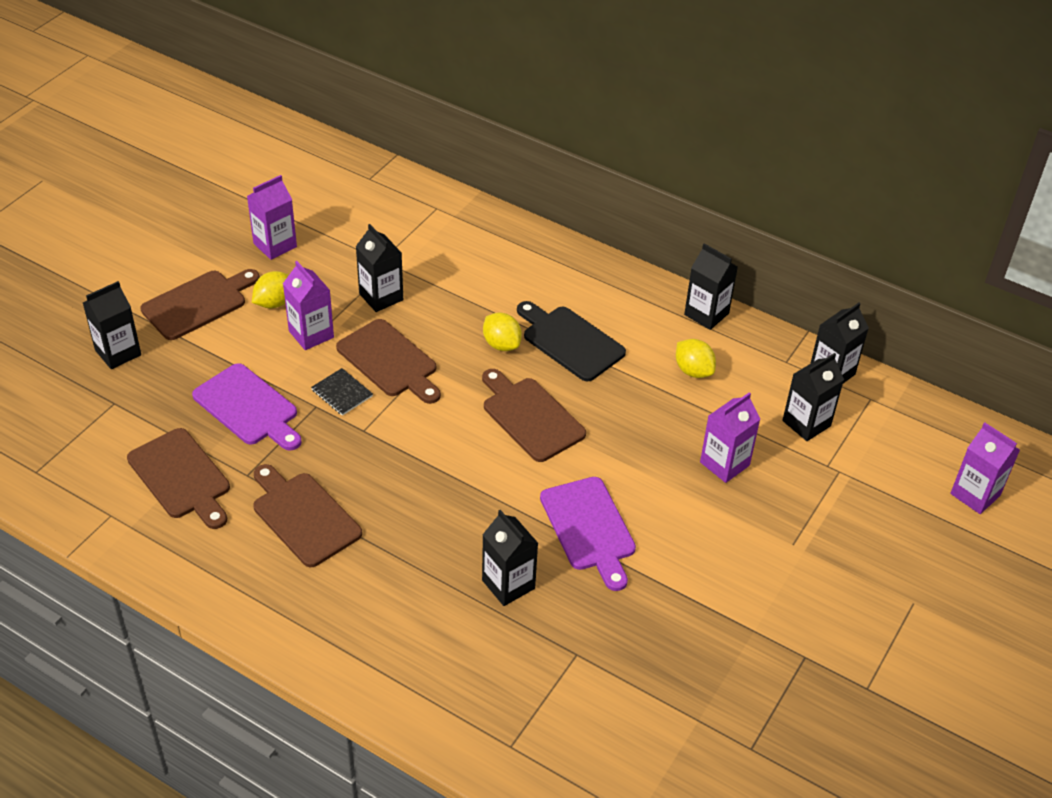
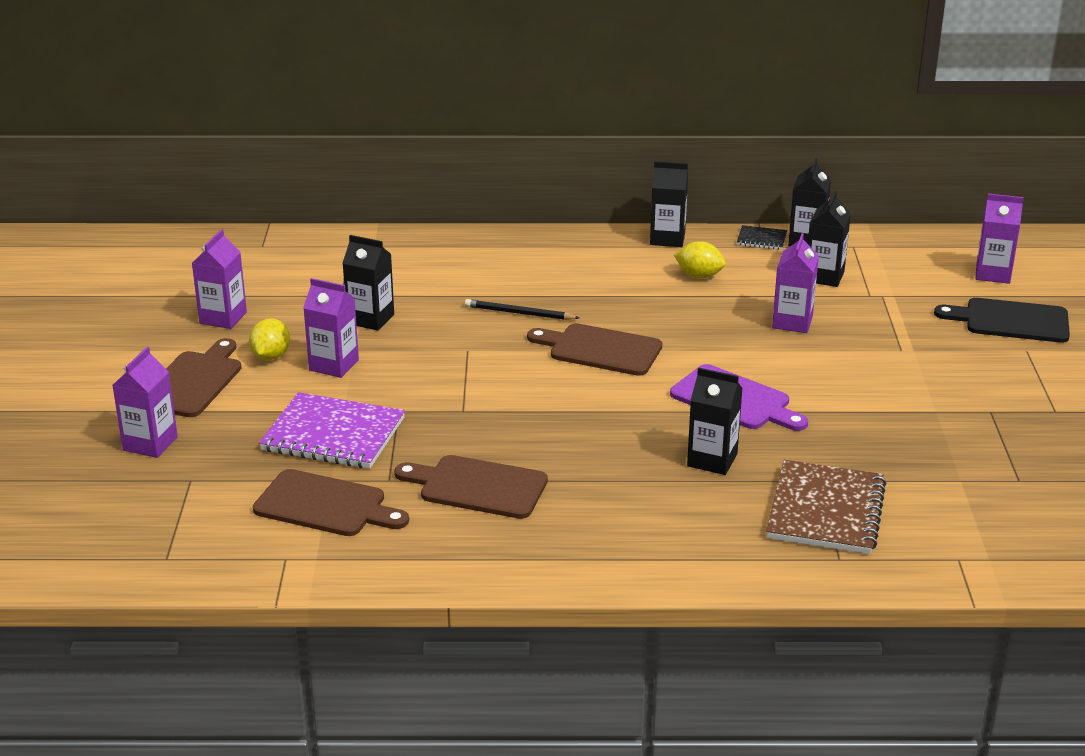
camera: 30 degrees left, 15 degrees down
black carton [83,281,141,369] -> purple carton [112,347,178,458]
purple cutting board [192,363,302,450] -> purple notebook [259,392,405,469]
black notebook [311,368,373,416] -> black notebook moved to [737,225,787,250]
brown cutting board [336,319,441,404] -> none
yellow lemon [483,312,522,351] -> black pencil [464,299,580,320]
black cutting board [517,301,626,382] -> black cutting board moved to [934,298,1070,343]
none -> brown notebook [766,460,886,554]

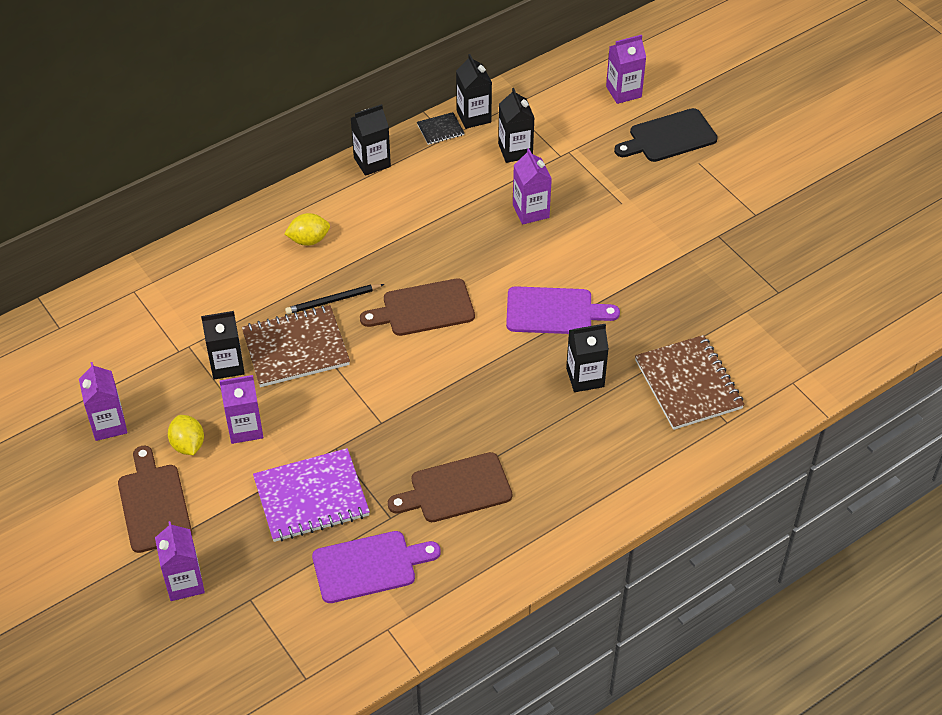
camera: 35 degrees left, 20 degrees up
brown cutting board [253,469,409,536] -> purple cutting board [312,531,441,603]
yellow lemon [674,241,726,278] -> yellow lemon moved to [284,213,330,246]
none -> brown notebook [242,305,350,387]

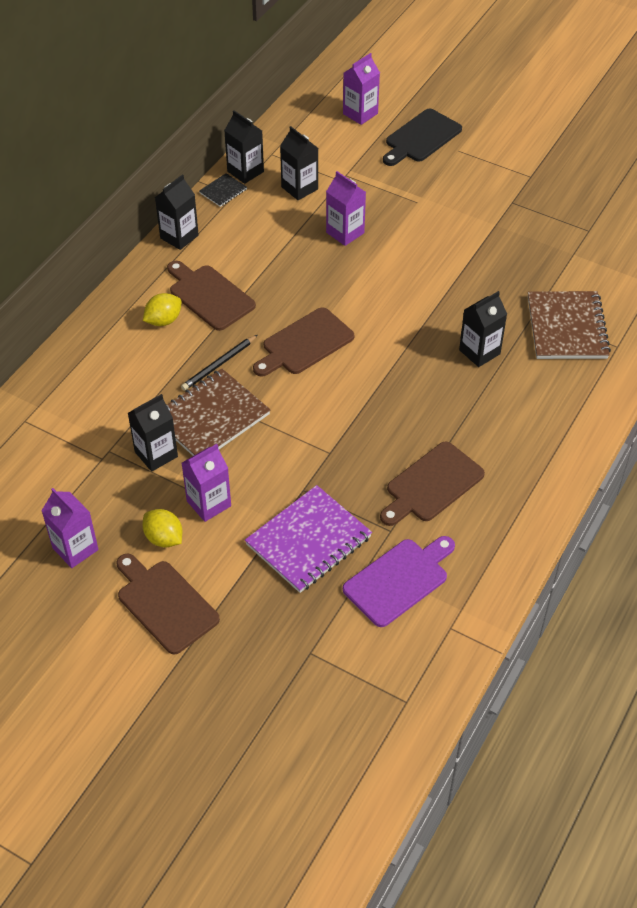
camera: 25 degrees left, 0 degrees up
purple carton [155,521,205,601] -> none
purple cutting board [506,286,620,334] -> none
brown notebook [635,335,745,430] -> brown notebook turned 45 degrees clockwise [528,291,611,359]
none -> brown cutting board [167,261,256,331]

